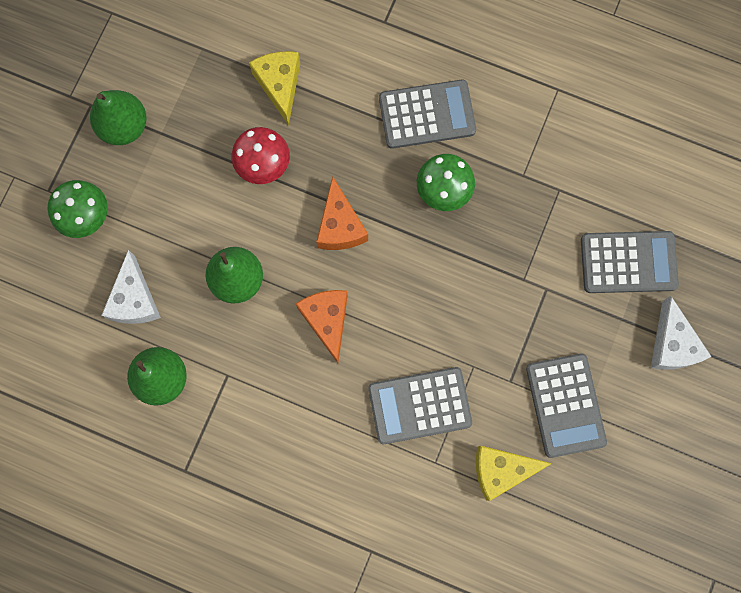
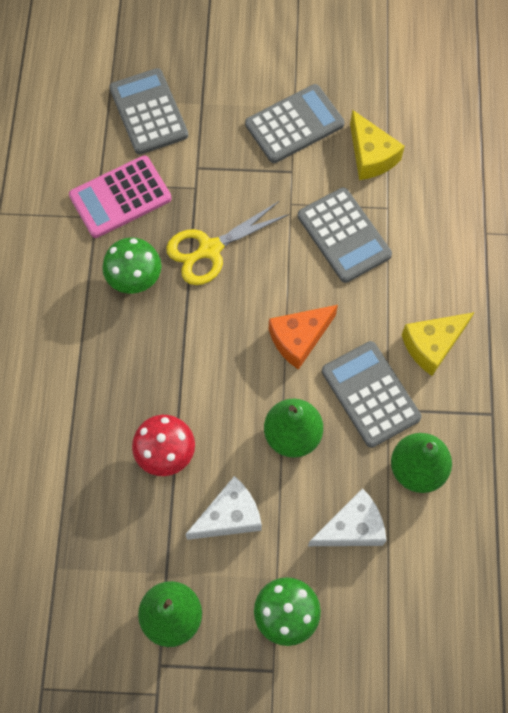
camera: 110 degrees left, 10 degrees down
yellow cheese [249,51,300,125] -> yellow cheese moved to [402,312,474,376]
orange cheese [316,177,368,250] -> none
grey calculator [379,79,476,149] -> grey calculator moved to [322,341,422,448]
white cheese [651,296,712,370] -> white cheese moved to [185,476,262,540]
none -> pink calculator [69,155,172,238]
none -> yellow scissors [166,201,289,285]

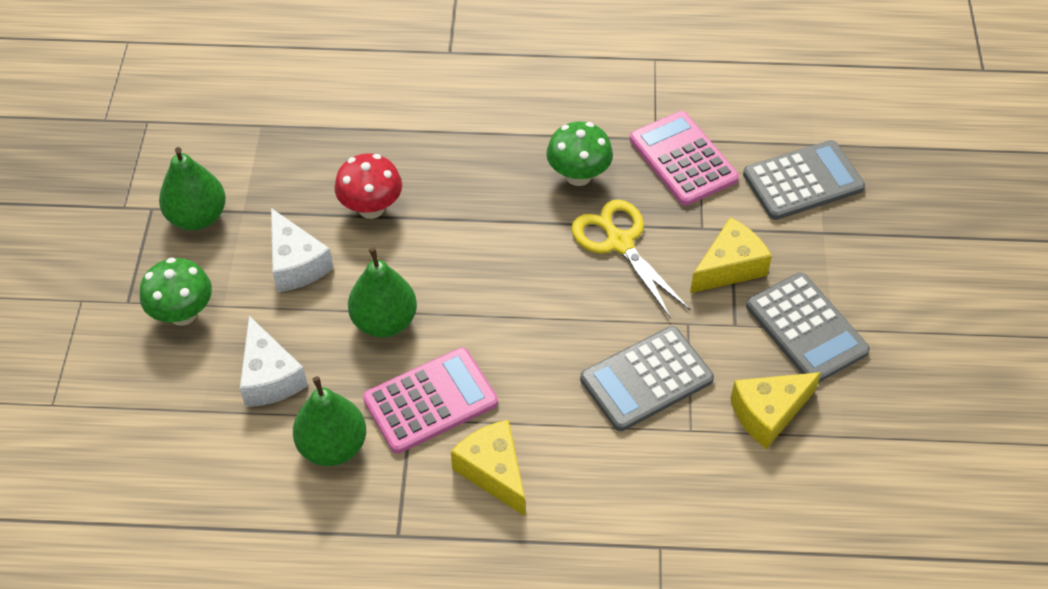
camera: 90 degrees right, 15 degrees down
orange cheese [269,305,338,370] -> none
grey calculator [322,341,422,448] -> pink calculator [363,348,498,454]
none -> yellow cheese [690,217,772,293]

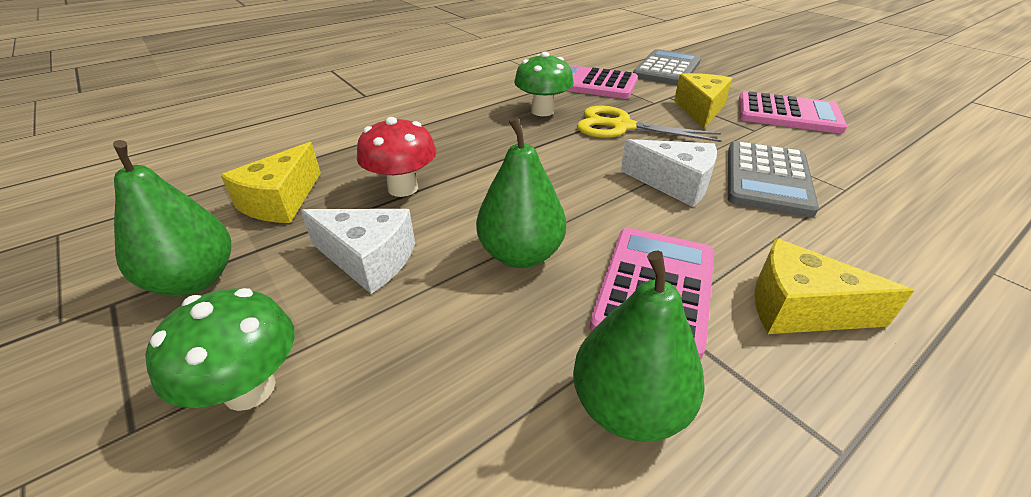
camera: 40 degrees left, 15 degrees down
white cheese [240,316,308,407] -> white cheese moved to [620,139,717,207]
yellow cheese [730,372,821,449] -> yellow cheese moved to [221,142,321,223]
grey calculator [746,272,870,383] -> pink calculator [739,91,847,134]

